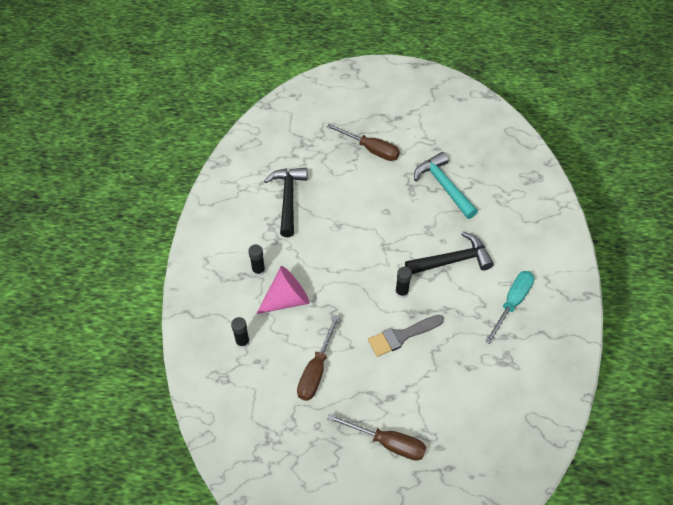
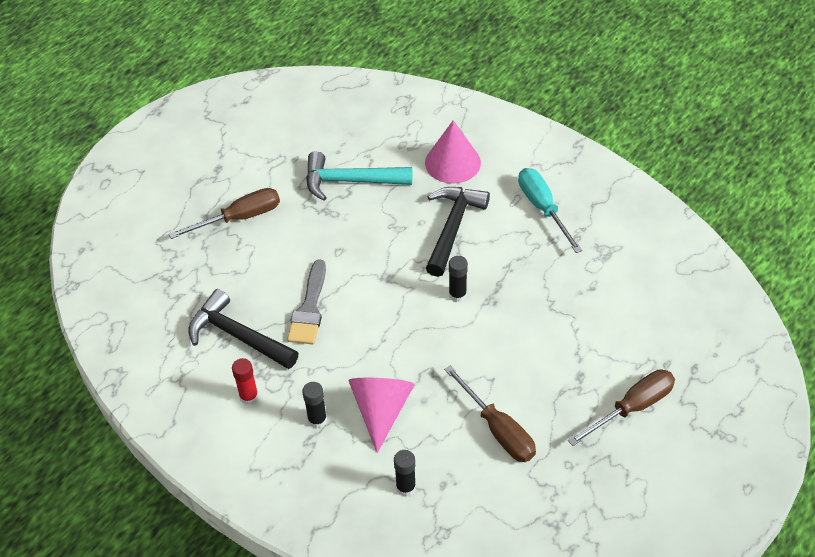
camera: 55 degrees left, 5 degrees down
grey brush [368,315,444,357] -> grey brush moved to [287,259,326,344]
none -> red glue stick [232,358,259,405]
none -> pink cone [425,120,481,184]

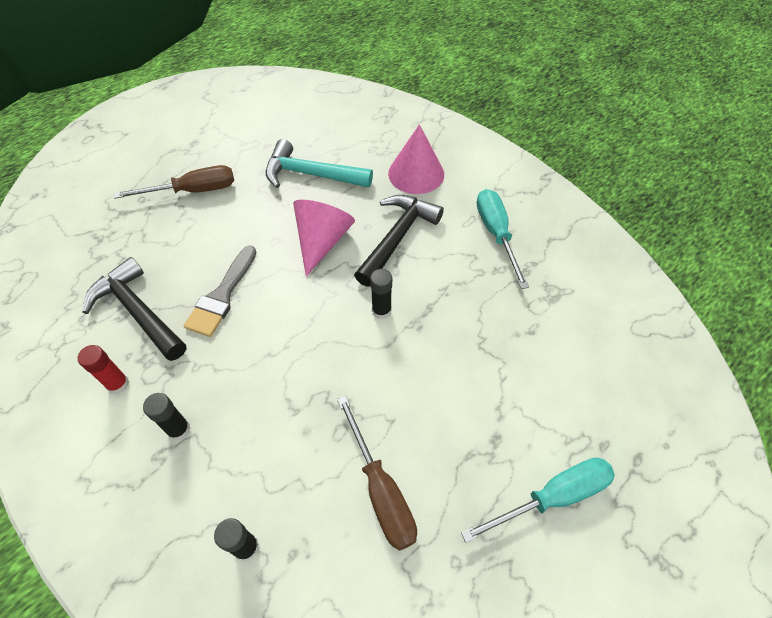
camera: 10 degrees right, 5 degrees up
pink cone [348,378,415,453] -> pink cone moved to [293,200,355,277]
brown screwdriver [568,369,675,446] -> turquoise screwdriver [461,457,615,543]

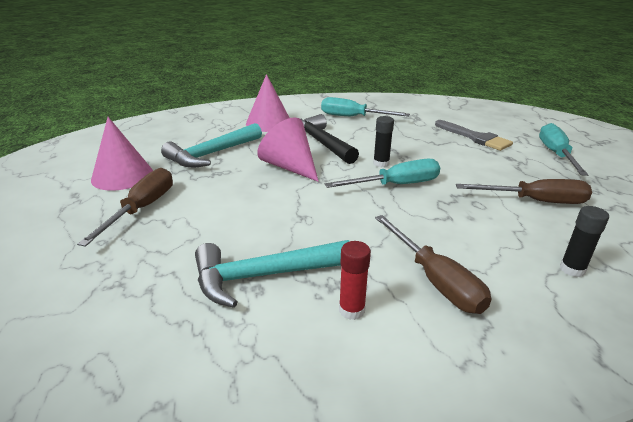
camera: 60 degrees left, 25 degrees down
black hammer [82,257,186,361] -> turquoise hammer [195,240,350,308]
black glue stick [143,393,190,441] -> brown screwdriver [375,215,491,314]
grey brush [184,245,257,337] -> grey brush moved to [435,120,513,151]
none -> pink cone [91,117,153,191]
none -> turquoise screwdriver [325,159,440,188]

